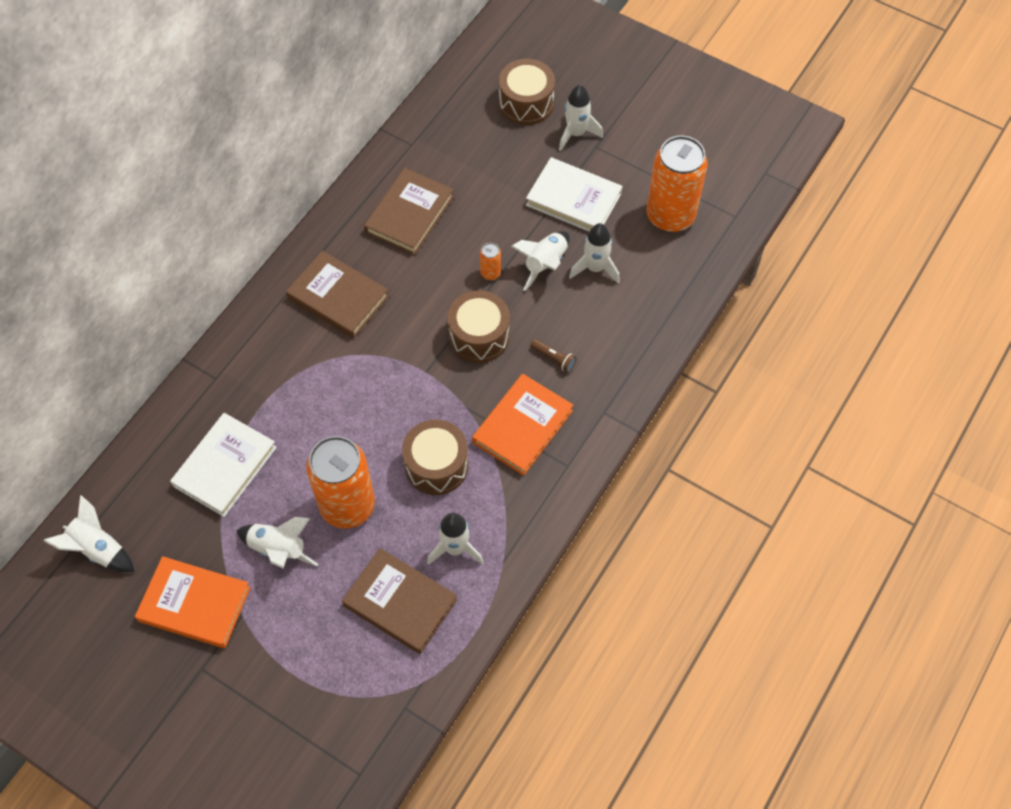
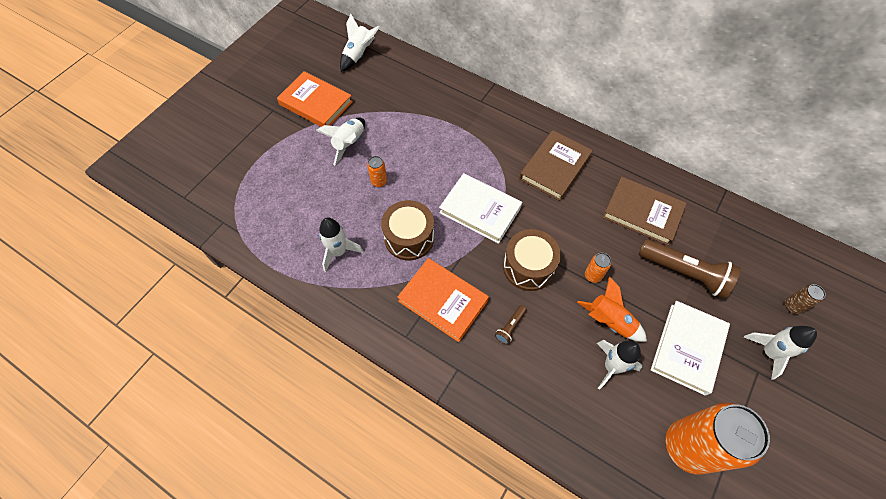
camera: 90 degrees right, 0 degrees up
orange book [135,556,251,648] -> orange book turned 75 degrees counterclockwise [277,71,353,127]
white book [170,413,277,517] -> white book moved to [439,173,522,244]
orange can [306,436,375,529] -> orange can [367,156,387,187], size x0.40
brown book [342,548,457,654] -> none
brown drum [499,59,555,125] -> brown can [785,284,826,314]
white rocket [511,231,570,291] -> orange rocket [577,276,647,342]
none -> brown flashlight [639,239,741,299]

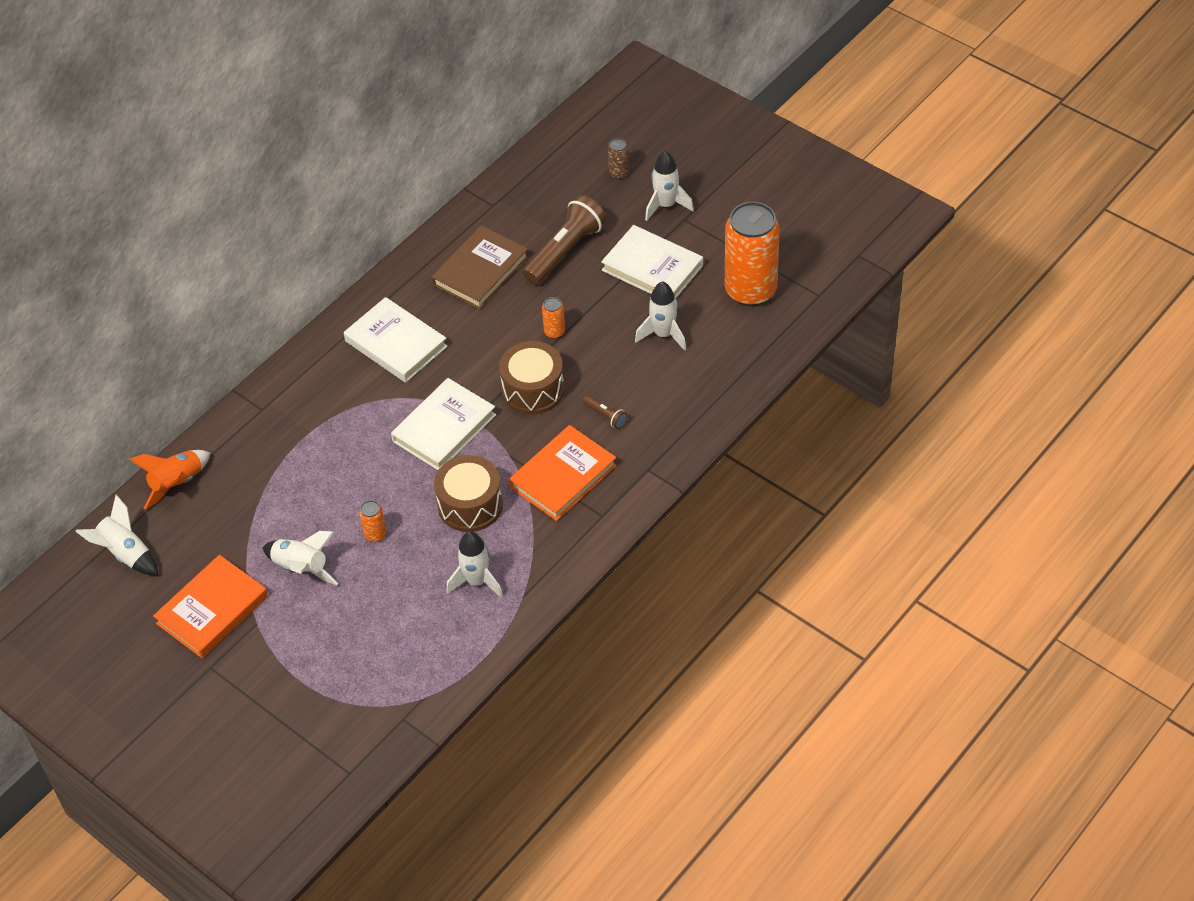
camera: 80 degrees left, 10 degrees down
brown book [519,130,593,201] -> white book [344,297,447,383]
orange rocket [577,276,647,342] -> orange rocket moved to [129,450,210,510]

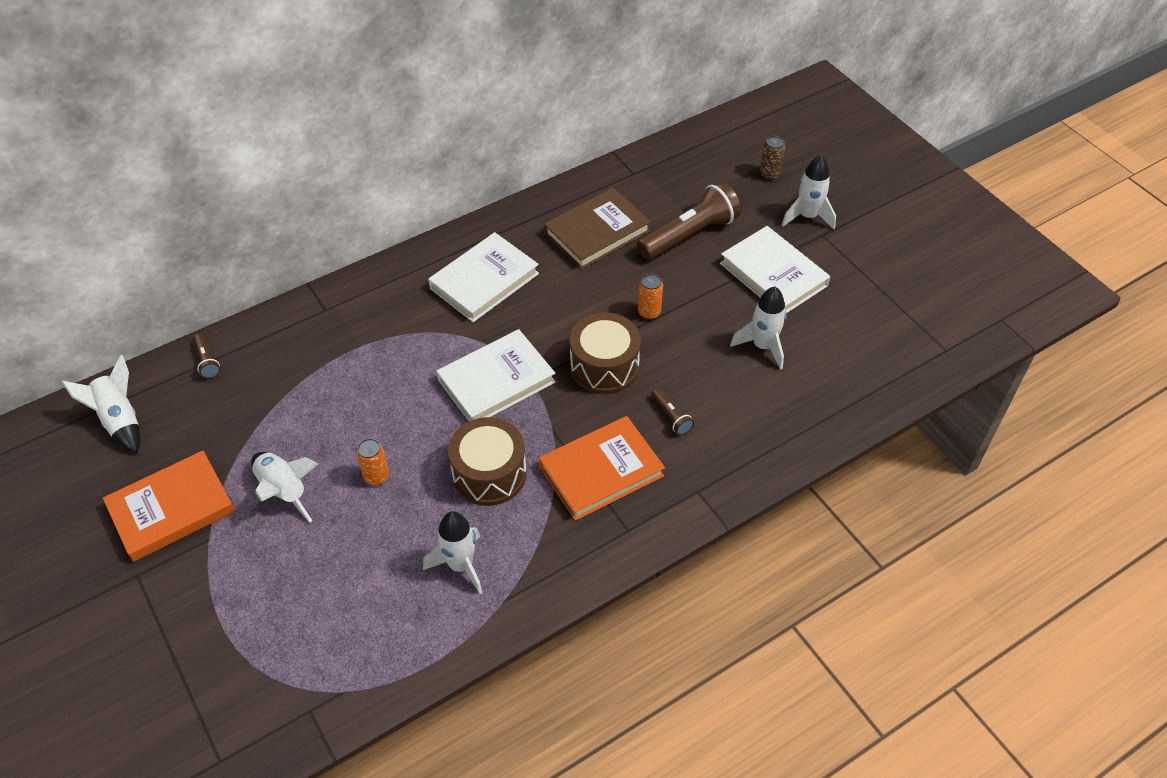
camera: 15 degrees right, 0 degrees up
orange rocket [129,450,210,510] -> brown flashlight [193,333,220,379]
white book [344,297,447,383] -> white book turned 75 degrees clockwise [428,232,539,322]
orange can [725,202,780,306] -> none

